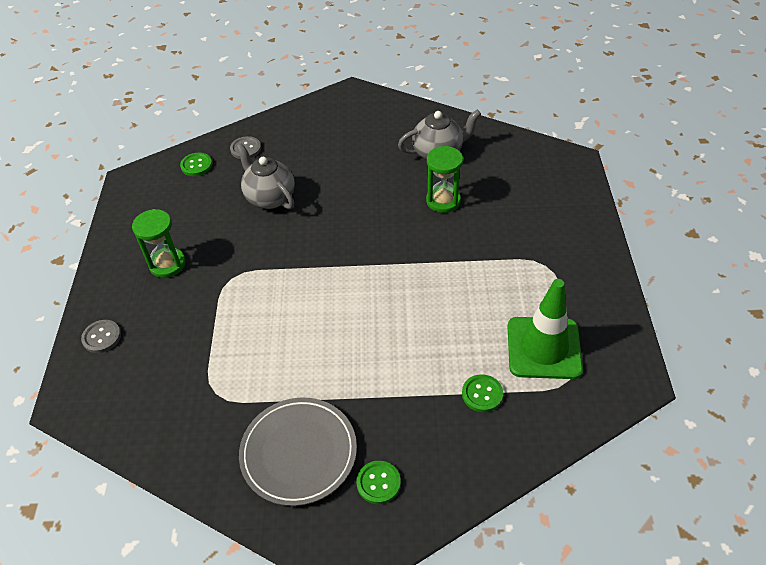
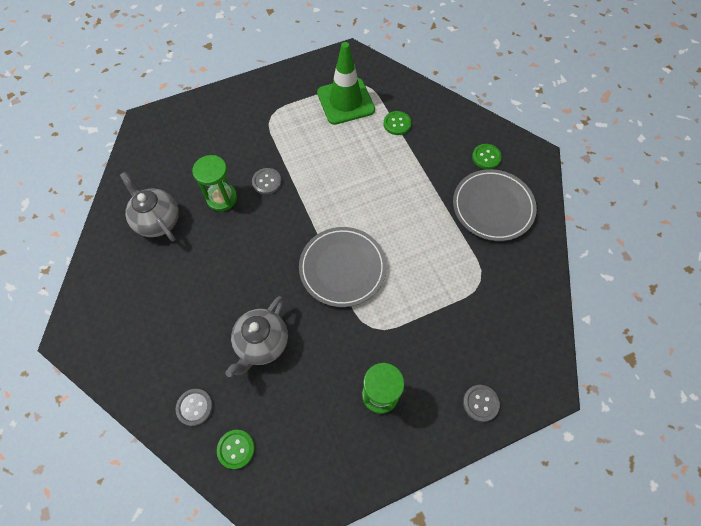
camera: 115 degrees left, 15 degrees up
none -> grey button [252,168,282,195]
none -> grey plate [299,227,386,307]

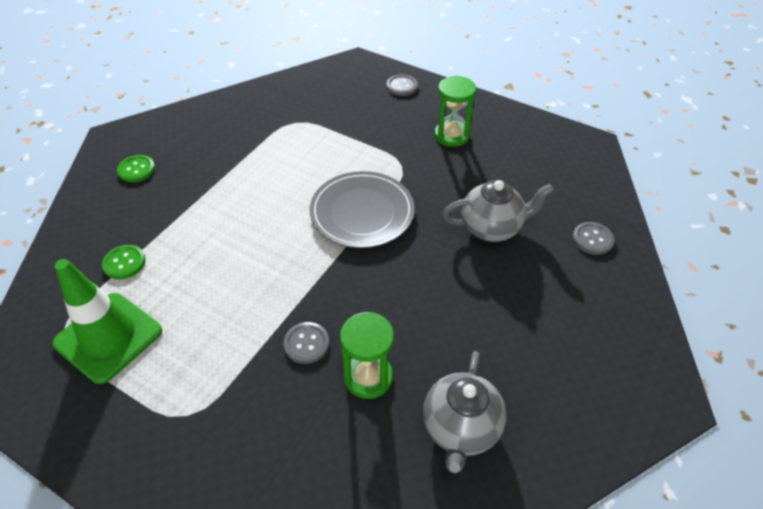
camera: 125 degrees left, 15 degrees down
green button [217,430,255,469] -> none
grey plate [453,169,537,241] -> none

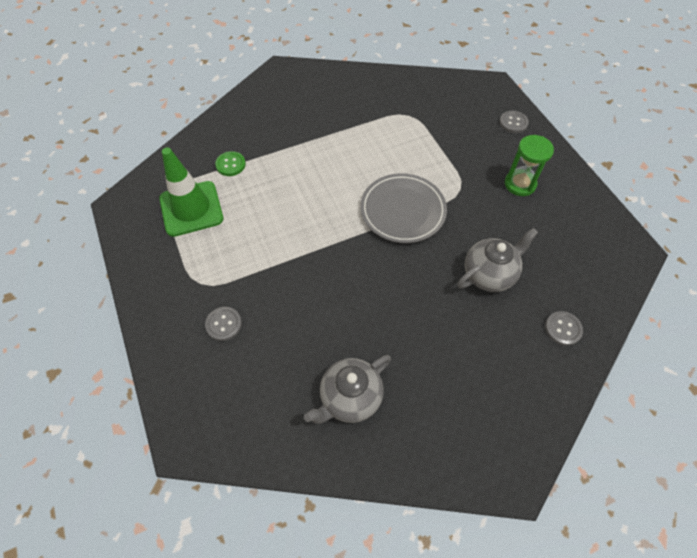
camera: 35 degrees right, 10 degrees up
green button [117,155,155,182] -> none
grey button [284,322,329,364] -> grey button moved to [205,307,242,341]
green hourglass [340,312,394,399] -> none
grey teapot [443,180,554,242] -> grey teapot turned 60 degrees counterclockwise [458,228,538,292]

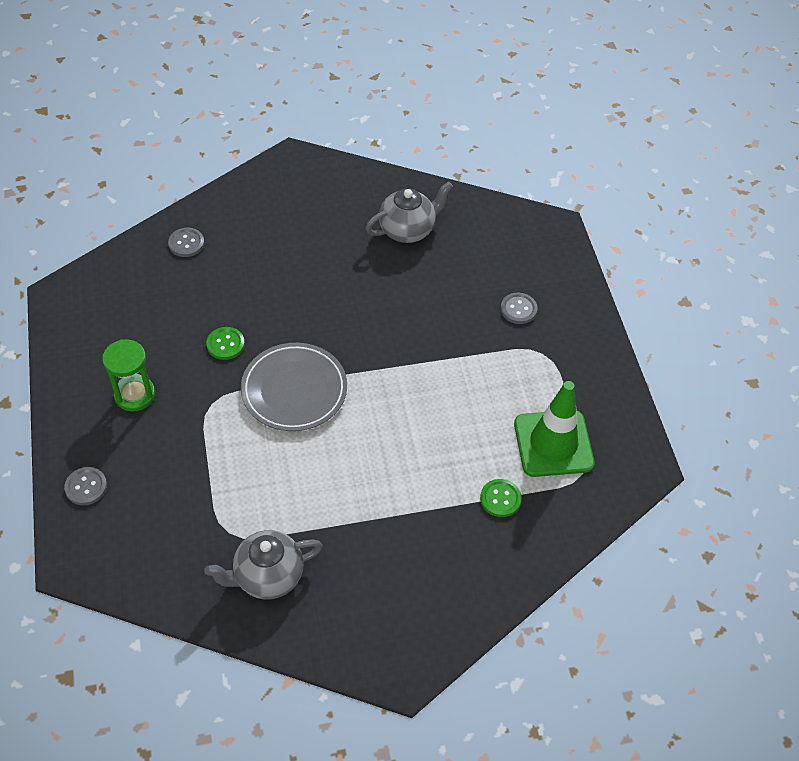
camera: 170 degrees left, 5 degrees down
grey teapot [458,228,538,292] -> grey teapot moved to [204,530,323,599]
none -> green button [206,327,245,360]

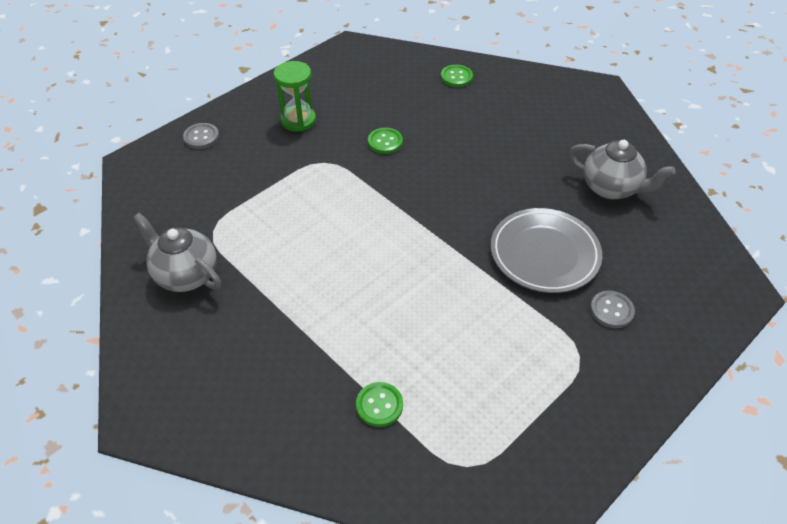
camera: 60 degrees right, 5 degrees down
grey button [168,228,204,257] -> green button [441,65,473,87]
grey plate [241,343,347,431] -> grey plate moved to [491,208,602,293]
green traffic cone [514,381,595,477] -> none

